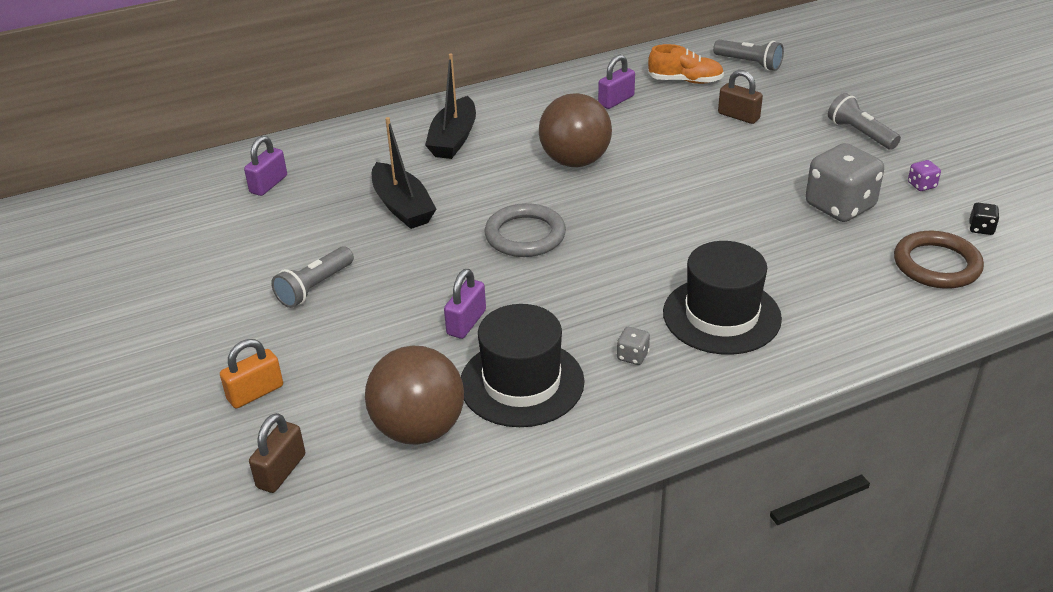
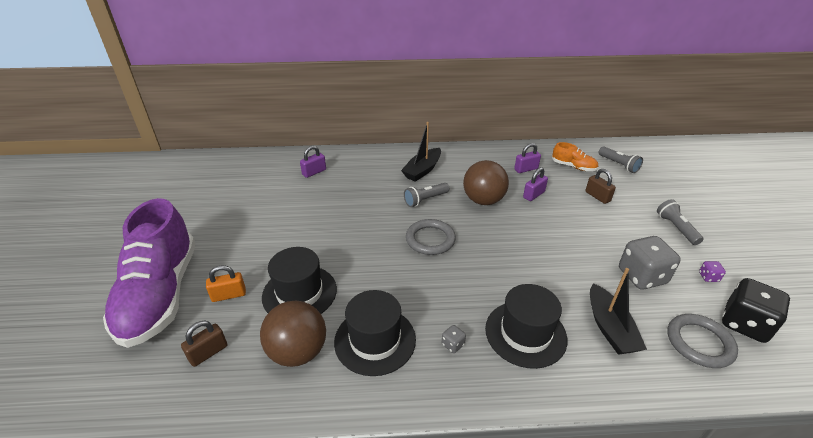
camera: 20 degrees right, 0 degrees up
grey flashlight [271,246,354,308] -> grey flashlight moved to [404,183,449,207]
black boat [372,117,436,229] -> black boat moved to [590,268,647,355]
purple padlock [444,269,486,339] -> purple padlock moved to [523,167,548,201]
brown ring [894,231,984,289] -> grey ring [667,314,738,368]
black dice [969,203,1000,235] -> black dice [722,278,790,343], size x2.38
none -> purple shoe [103,198,196,348]
none -> black hat [262,247,337,314]

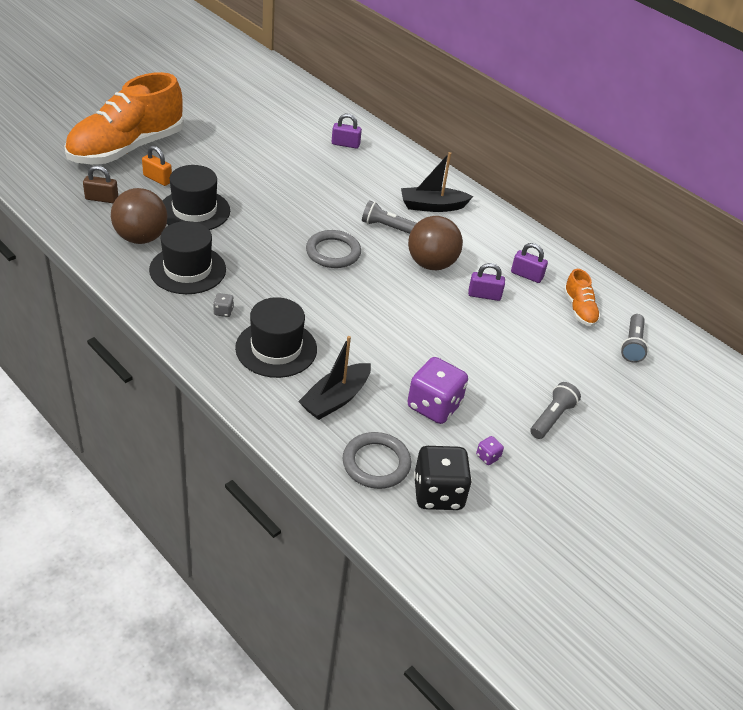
camera: 45 degrees right, 5 degrees up
purple shoe [103,198,196,348] -> orange shoe [64,72,184,164]
brown padlock [585,169,616,204] -> none
grey dice [619,236,681,290] -> purple dice [407,357,468,424]

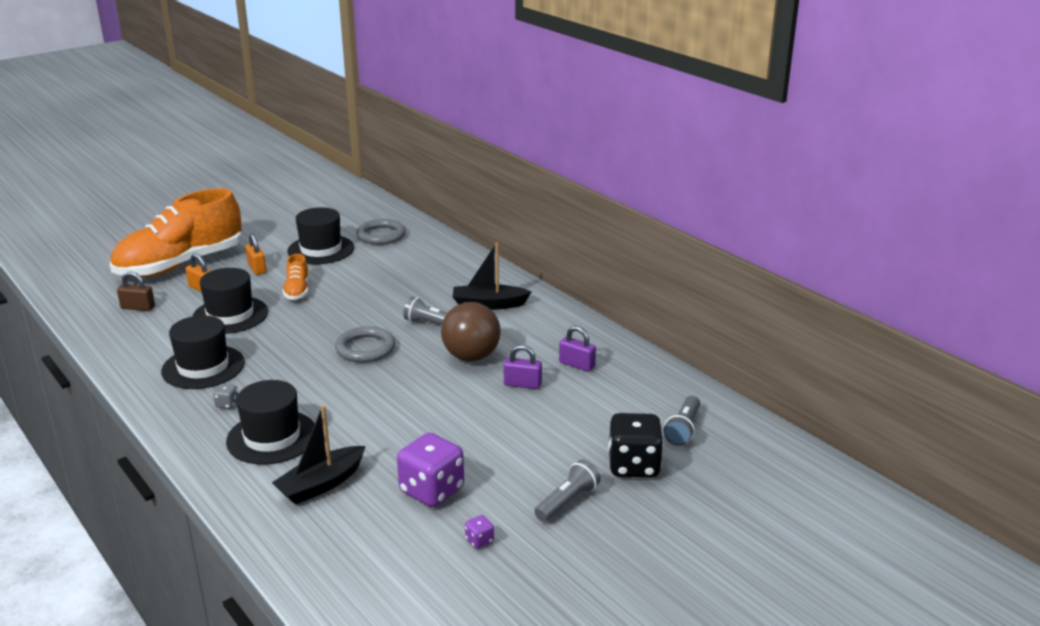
camera: 10 degrees right, 15 degrees down
brown ball [111,188,168,244] -> none
purple padlock [332,114,362,149] -> none
grey ring [343,432,411,489] -> grey ring moved to [356,219,406,245]
black dice [414,446,472,510] -> black dice moved to [608,413,664,478]
orange shoe [563,269,601,327] -> orange shoe moved to [283,254,309,300]
none -> orange padlock [245,233,266,275]
none -> black hat [287,207,354,264]

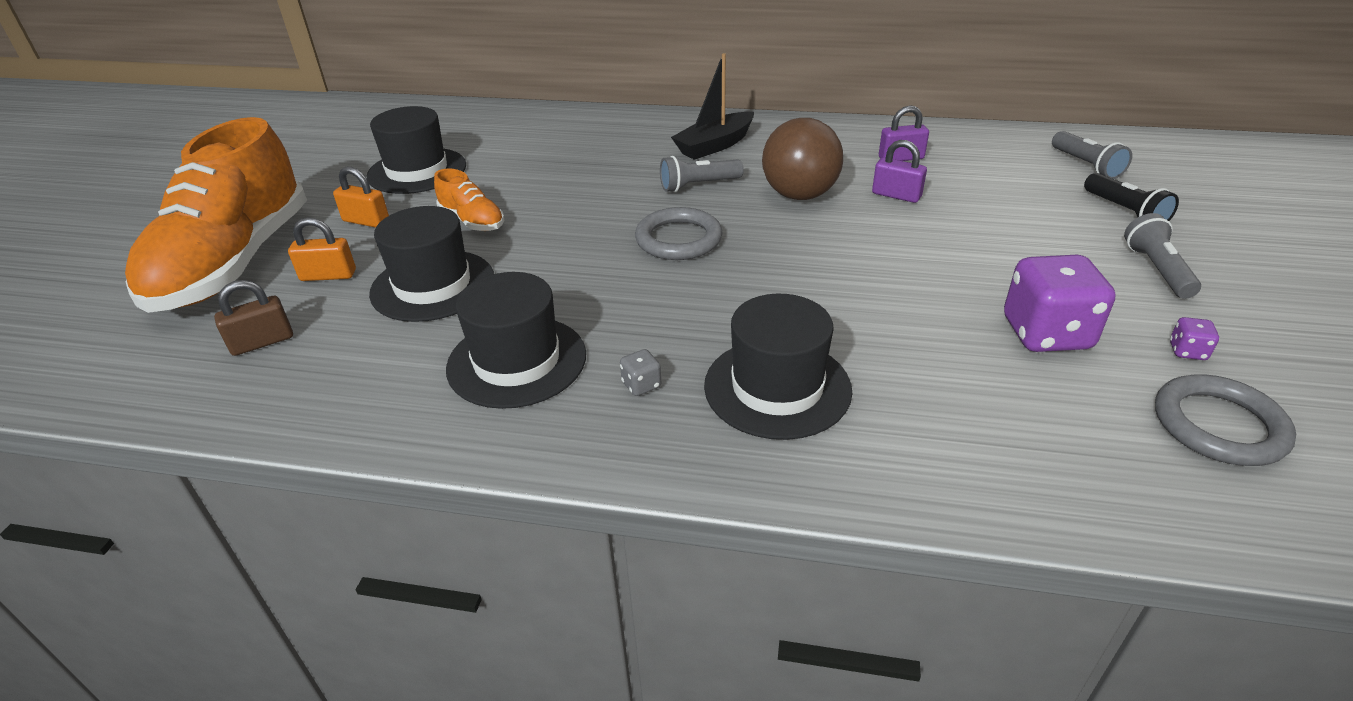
camera: 40 degrees left, 10 degrees up
black boat [272,405,366,505] -> none
grey ring [356,219,406,245] -> grey ring moved to [1155,374,1296,466]
purple padlock [504,345,542,389] -> purple padlock turned 60 degrees clockwise [872,140,927,203]
black dice [608,413,664,478] -> black flashlight [1084,173,1179,221]

